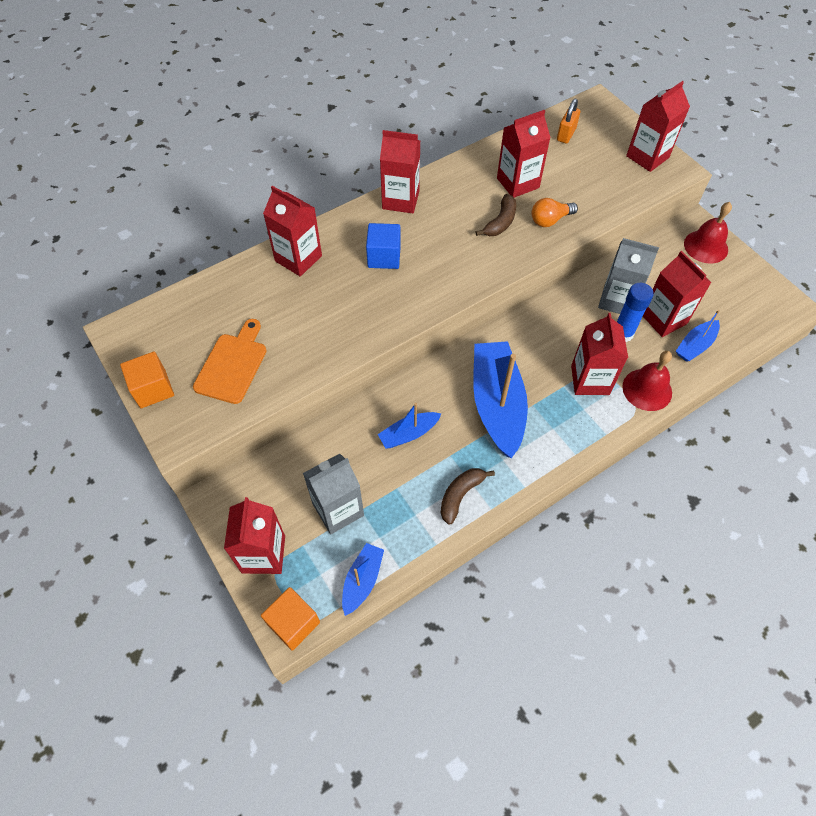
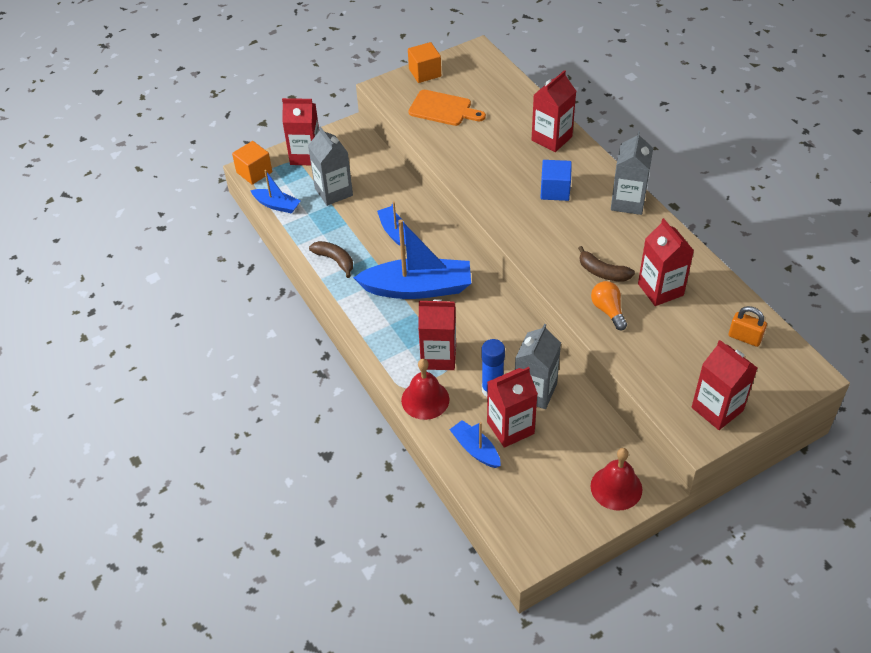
camera: 95 degrees right, 10 degrees down
red carton [380,130,420,213] -> grey carton [611,131,653,215]

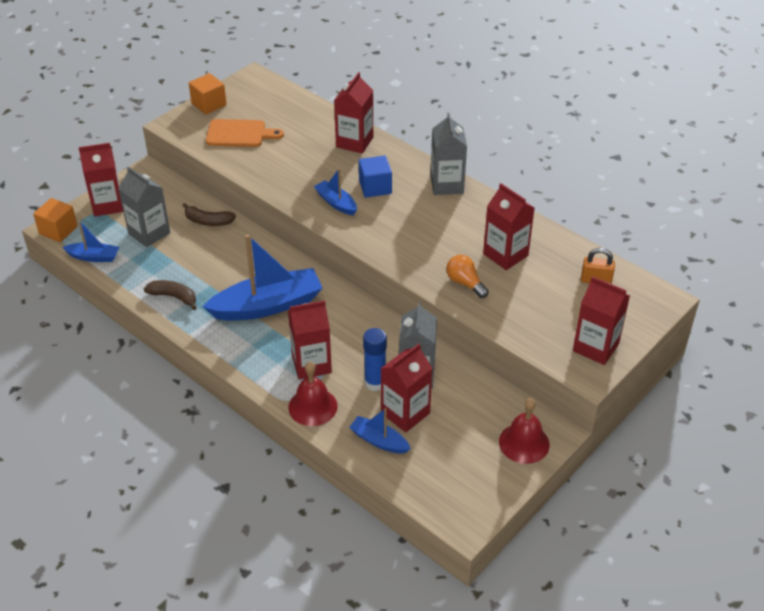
camera: 20 degrees left, 5 degrees down
blue boat [377,201,406,246] -> blue boat moved to [314,168,357,215]
brown banana [578,246,635,281] -> brown banana moved to [182,203,236,226]

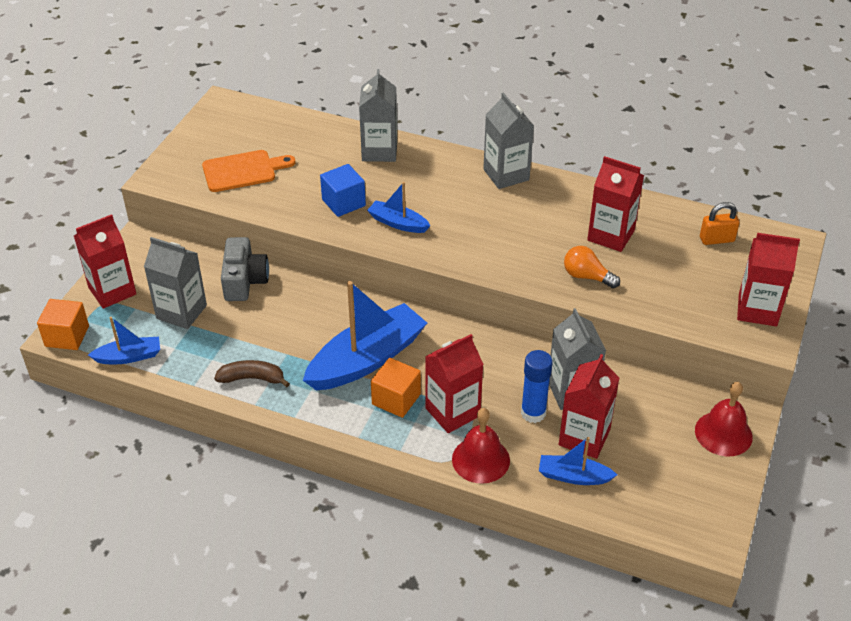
camera: 20 degrees left, 0 degrees up
brown banana [182,203,236,226] -> grey camera [221,237,269,301]
orange cube [189,73,227,114] -> orange cube moved to [371,358,421,418]
red carton [334,72,373,154] -> grey carton [359,69,397,162]
blue cube [359,156,392,198] -> blue cube moved to [320,164,366,217]

